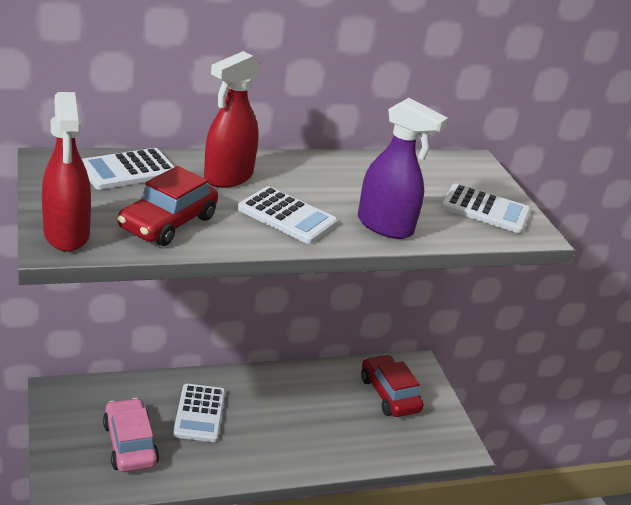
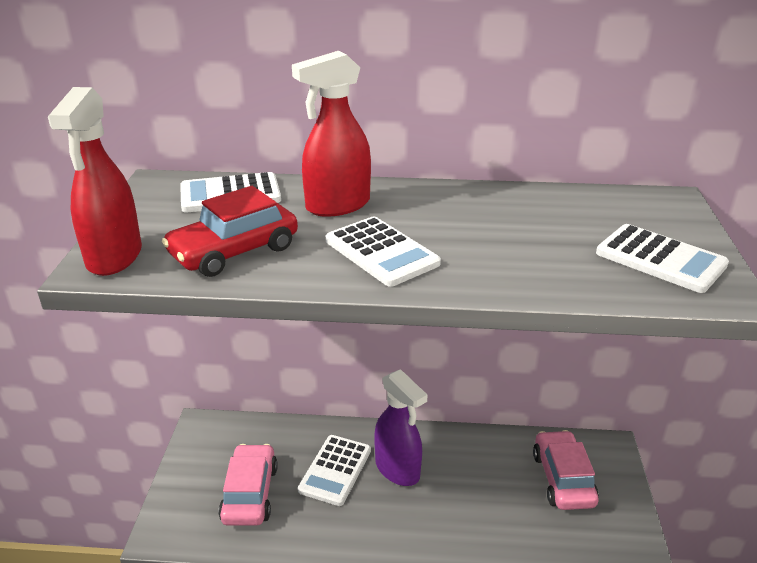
camera: 25 degrees right, 0 degrees up
purple spray bottle [358,98,448,239] -> purple spray bottle moved to [374,369,427,486]
red car [361,354,424,417] -> pink car [533,430,599,510]

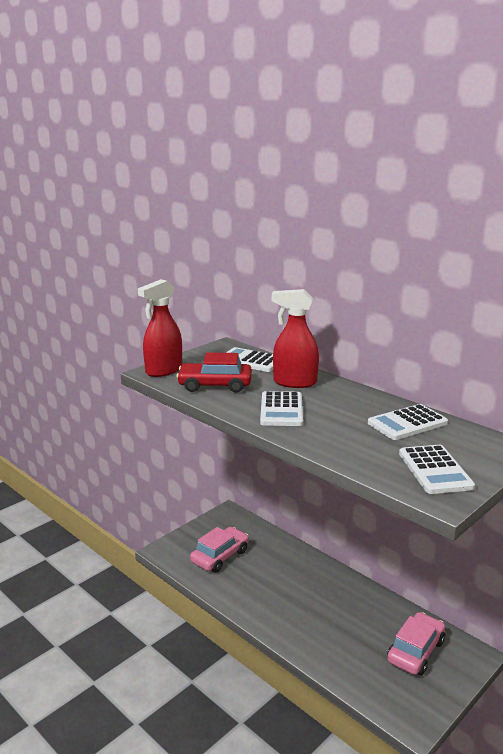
camera: 40 degrees right, 10 degrees down
white calculator [298,435,371,506] -> white calculator moved to [368,404,448,440]
purple spray bottle [374,369,427,486] -> none

